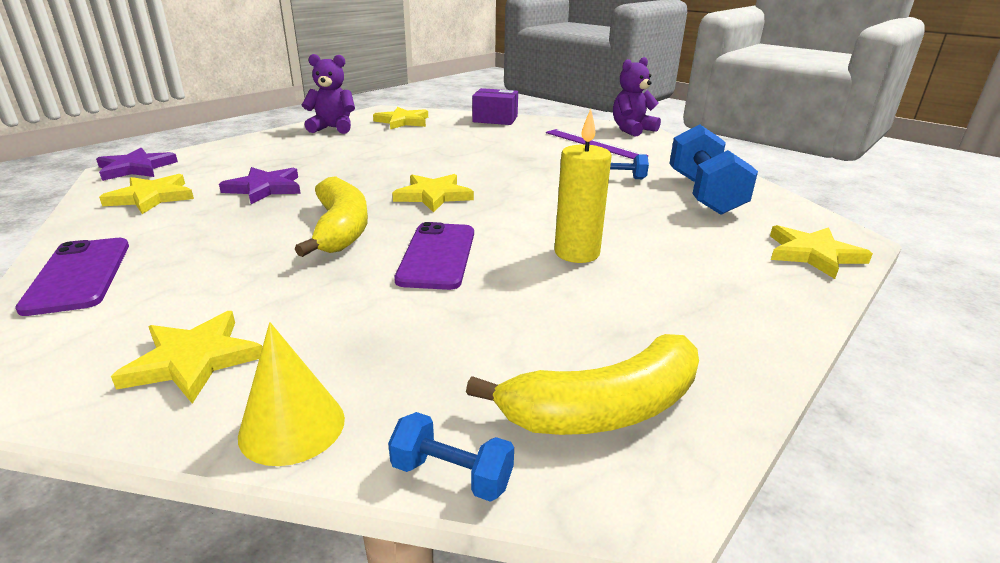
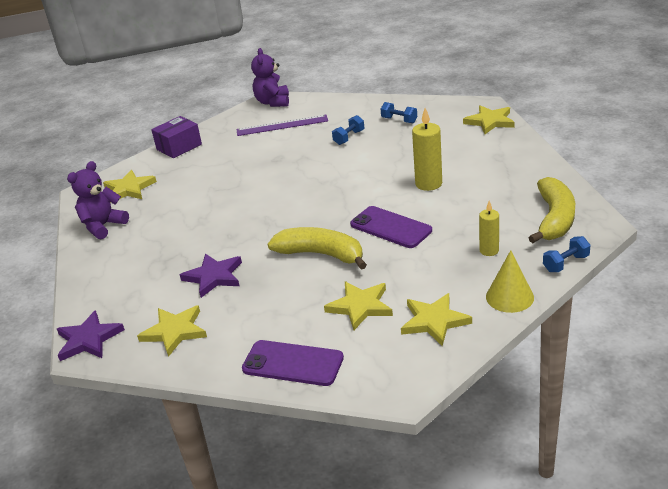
camera: 50 degrees left, 5 degrees up
yellow star [392,174,474,213] -> yellow star moved to [324,281,393,330]
blue dumbbell [669,124,758,215] -> blue dumbbell [381,102,417,123], size x0.48
none -> yellow candle [479,201,499,256]

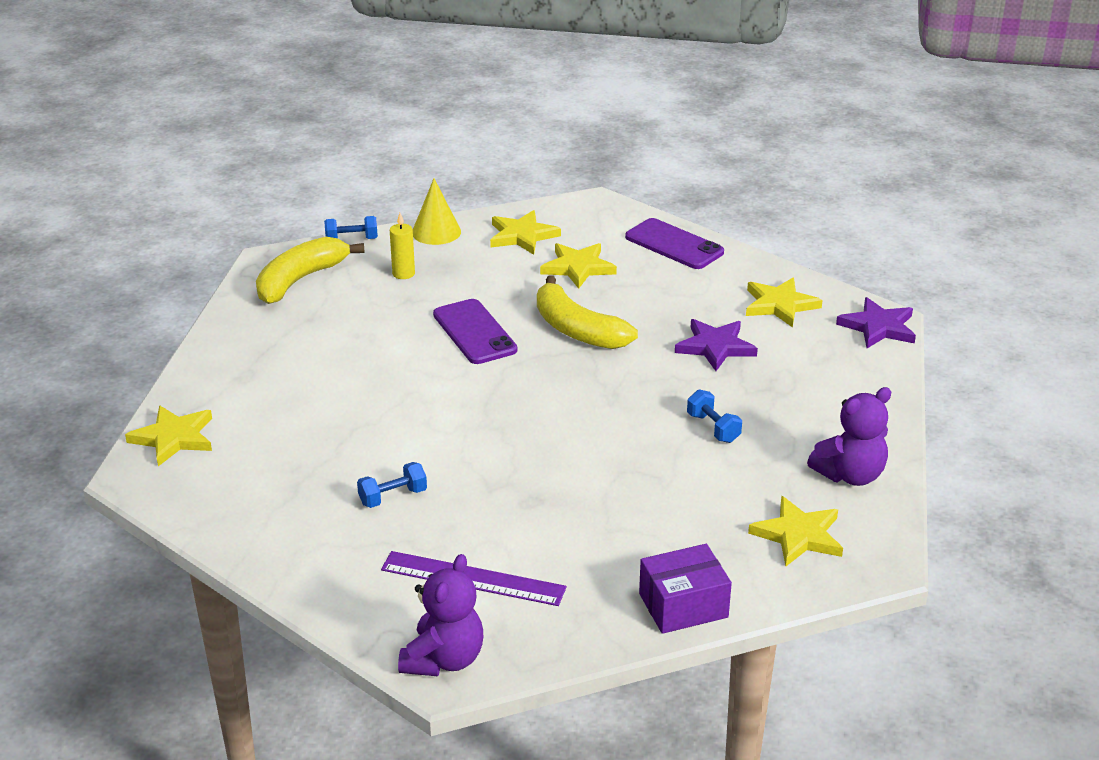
camera: 160 degrees left, 0 degrees up
blue dumbbell [381,102,417,123] -> blue dumbbell moved to [687,389,742,443]
yellow candle [412,108,442,191] -> none

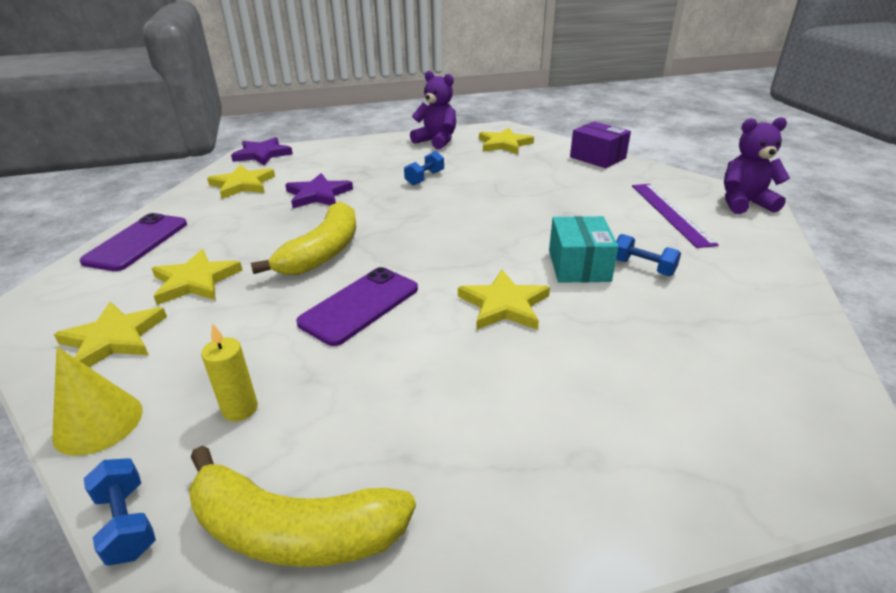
camera: 115 degrees left, 0 degrees up
yellow star [125,405,212,466] -> yellow star moved to [458,270,550,330]
none -> turquoise box [549,216,619,282]

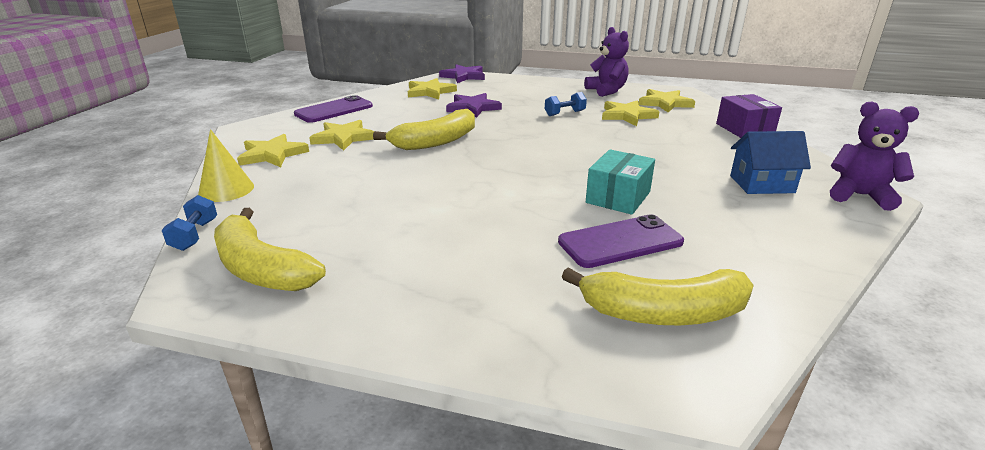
camera: 30 degrees right, 5 degrees down
yellow candle [201,323,258,421] -> none
purple phone [296,267,418,346] -> purple phone moved to [558,214,684,268]
yellow star [458,270,550,330] -> yellow star moved to [602,100,659,126]
blue dumbbell [616,234,681,276] -> none
purple ruler [632,184,719,248] -> blue house [730,131,811,194]
none -> yellow banana [562,267,754,325]

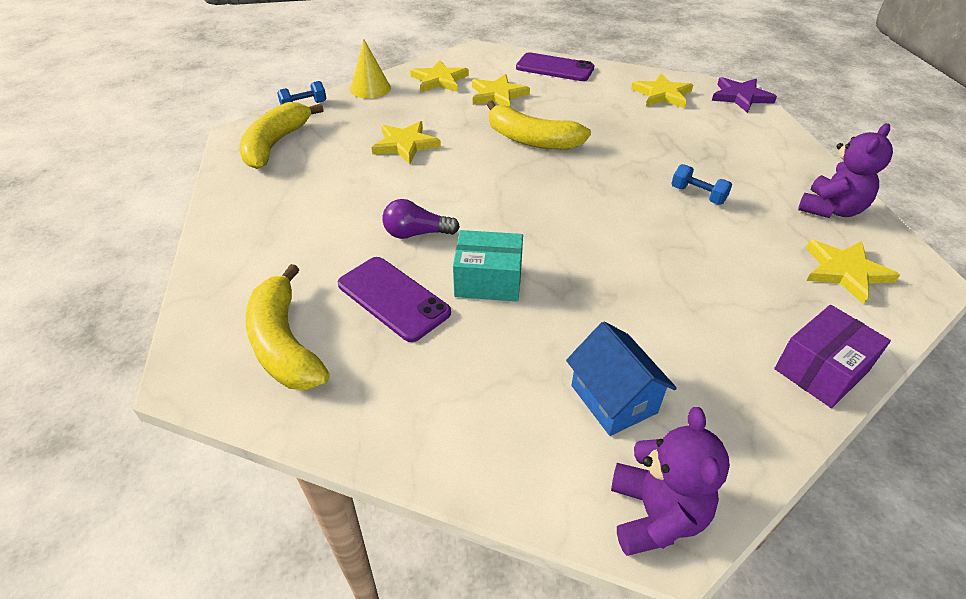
camera: 65 degrees right, 15 degrees up
purple star [446,93,502,118] -> none
yellow star [602,100,659,126] -> yellow star moved to [371,121,441,164]
none -> purple light bulb [382,199,460,239]

